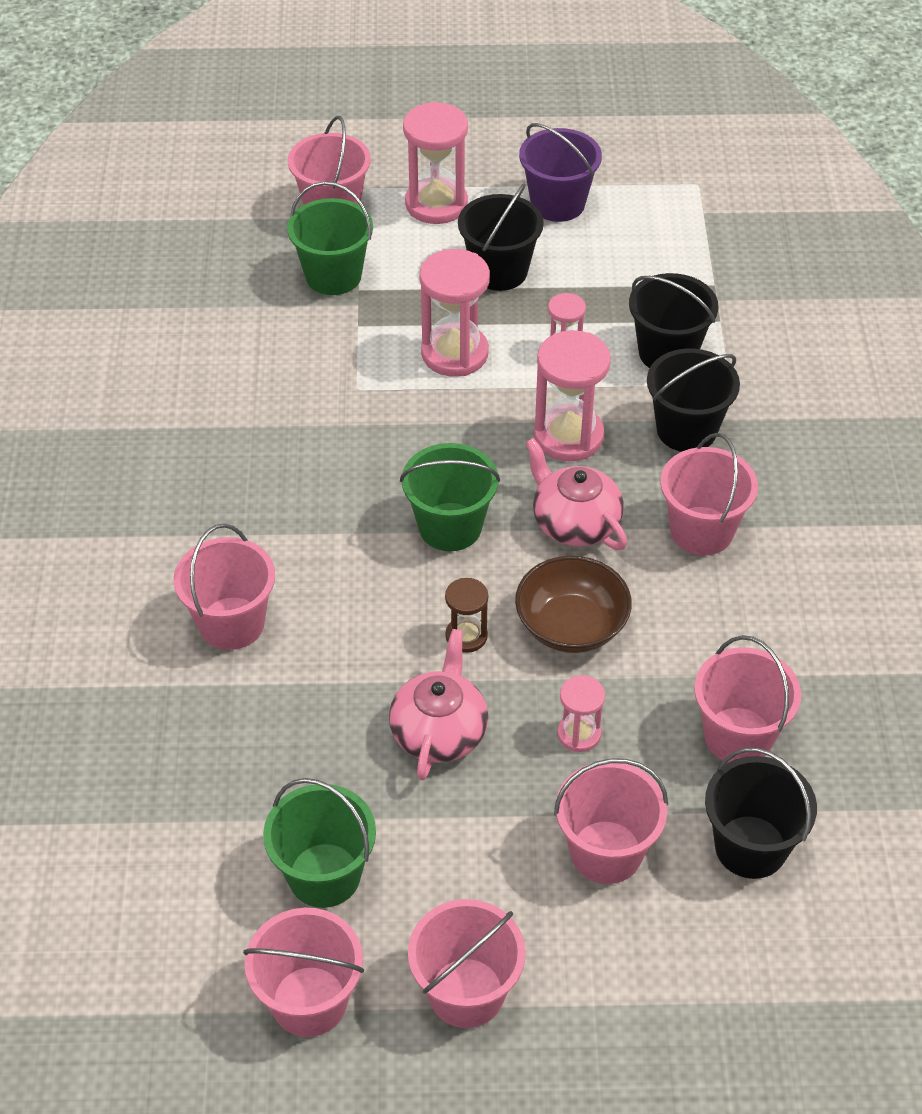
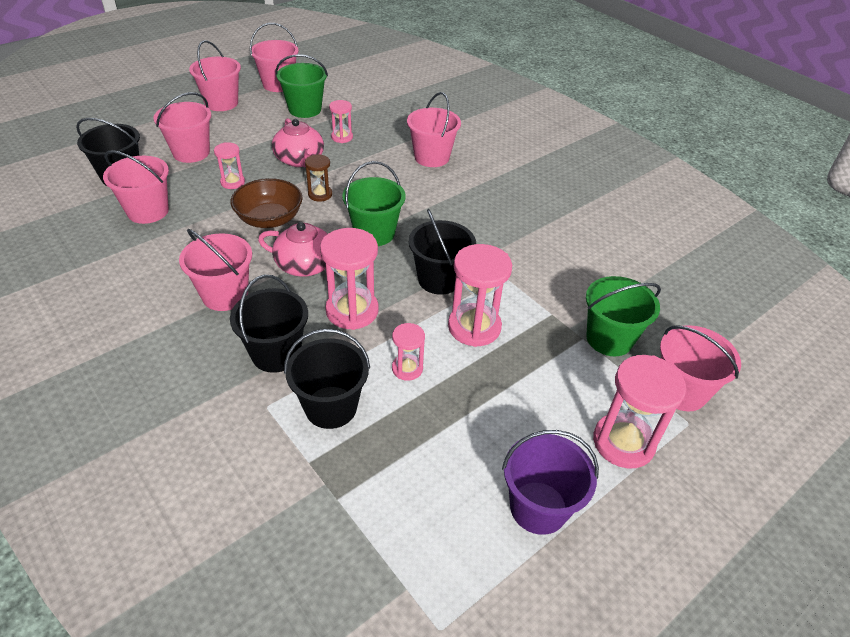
camera: 140 degrees right, 5 degrees down
black bucket [458,183,544,291] -> black bucket moved to [409,209,476,295]
none -> pink hourglass [329,100,353,143]

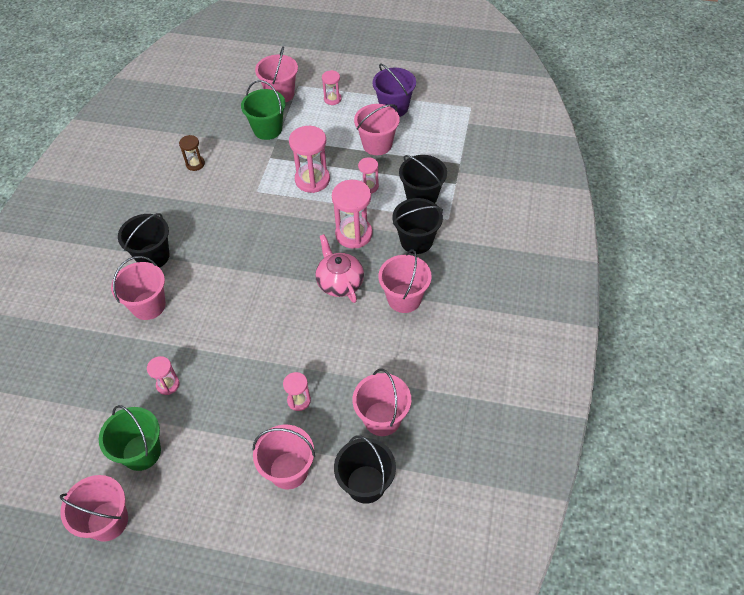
camera: 125 degrees left, 10 degrees up
pink bucket [189,40,241,111] -> pink bucket moved to [354,104,400,155]
brown bowl [231,178,303,228] -> none
pink teapot [272,118,324,168] -> none
brown hourglass [305,154,332,202] -> brown hourglass moved to [179,135,205,171]
green bucket [342,161,406,246] -> none
black bucket [409,209,476,295] -> black bucket moved to [118,213,170,268]
pink hourglass [593,355,686,469] -> pink hourglass [322,70,342,105], size x0.55

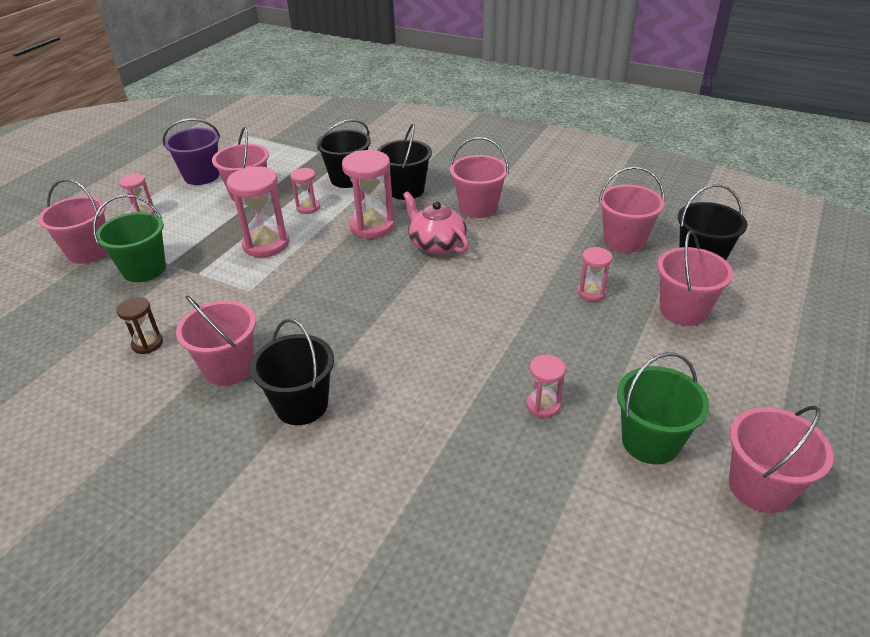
camera: 75 degrees left, 15 degrees down
pink bucket [111,256,166,320] -> pink bucket moved to [176,296,256,386]
pink teapot [315,234,364,303] -> pink teapot turned 60 degrees clockwise [403,191,469,255]

